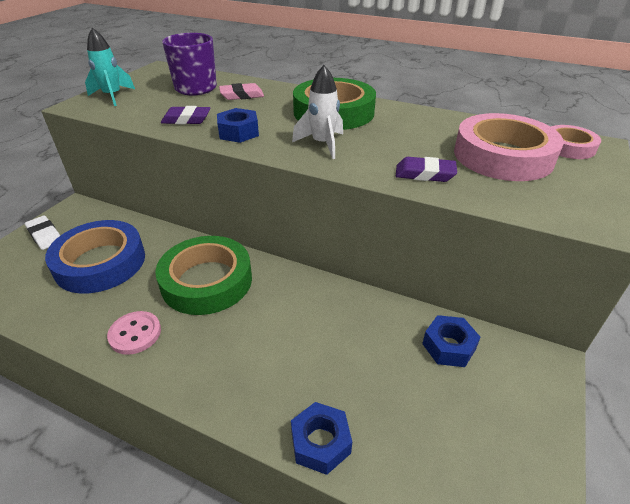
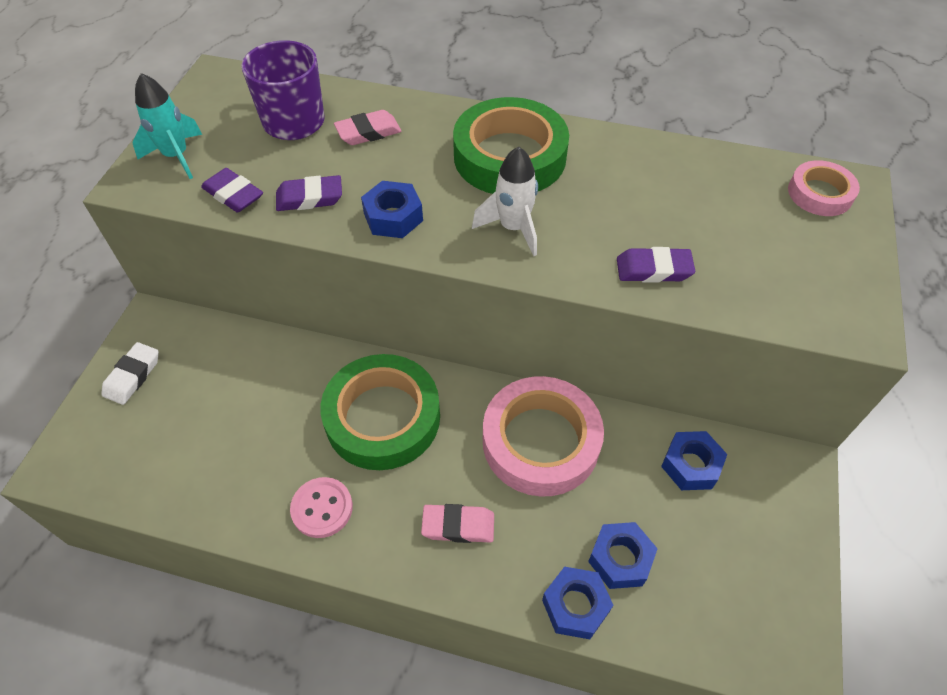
camera: 10 degrees left, 15 degrees up
white eraser [25,216,60,250] -> white eraser turned 75 degrees clockwise [101,342,159,405]
blue tape [45,220,145,293] -> none
pink tape [454,113,564,181] -> pink tape moved to [483,376,604,496]
none -> purple eraser [201,168,263,213]
none -> pink eraser [421,504,494,543]
none -> blue nut [588,522,658,589]

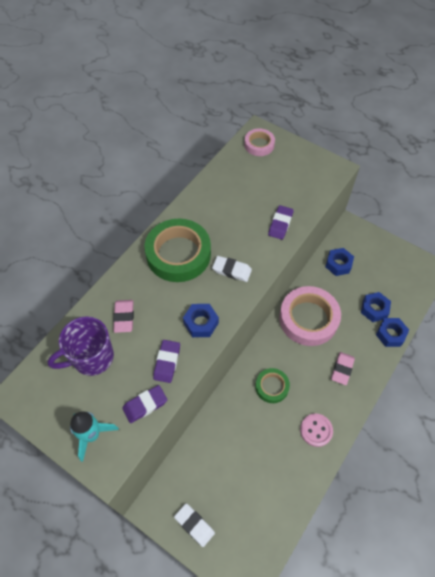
camera: 70 degrees left, 5 degrees up
green tape [320,354,440,470] -> green tape [255,368,290,403], size x0.53
white rocket [472,146,538,256] -> white eraser [212,256,252,282]

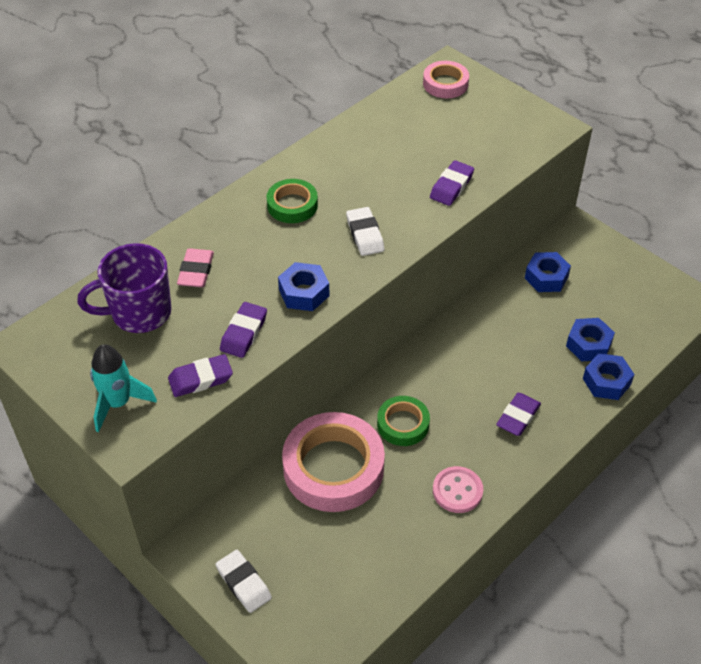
camera: 10 degrees right, 10 degrees down
green tape [145,219,211,282] -> green tape [267,179,318,223], size x0.53
white eraser [212,256,252,282] -> white eraser turned 45 degrees clockwise [346,207,384,256]
pink tape [279,286,341,346] -> pink tape moved to [282,412,385,512]
pink eraser [331,352,355,385] -> purple eraser [496,393,541,436]

